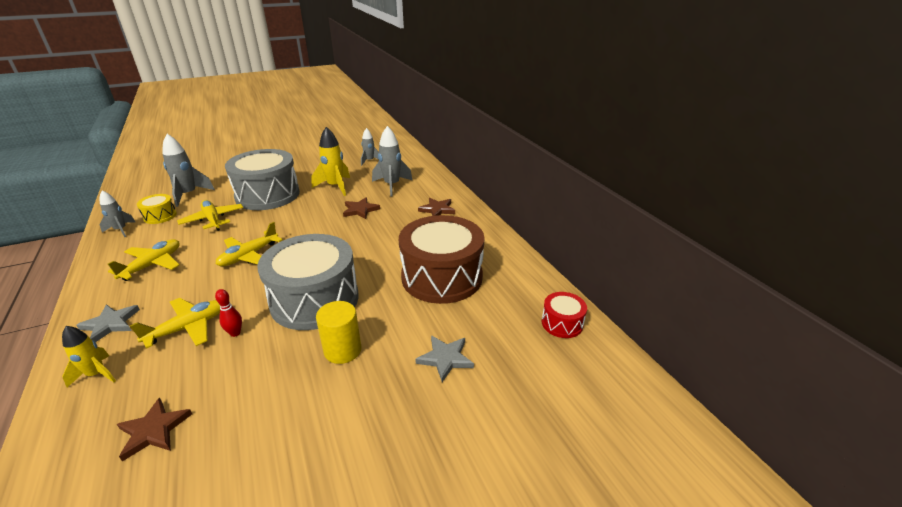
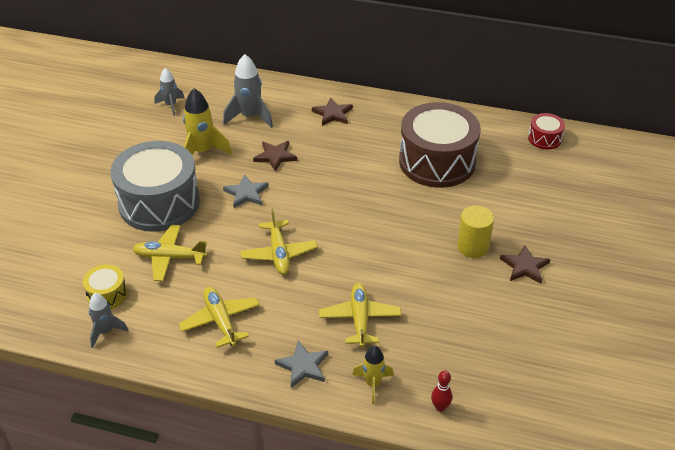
camera: 50 degrees left, 10 degrees up
brown star [117,398,192,461] -> brown star moved to [500,245,550,284]
grey rocket [163,134,215,207] -> none
red bowling pin [215,289,242,337] -> red bowling pin moved to [431,370,452,412]
grey drum [257,234,359,330] -> none
grey star [415,335,474,382] -> grey star moved to [223,174,269,208]

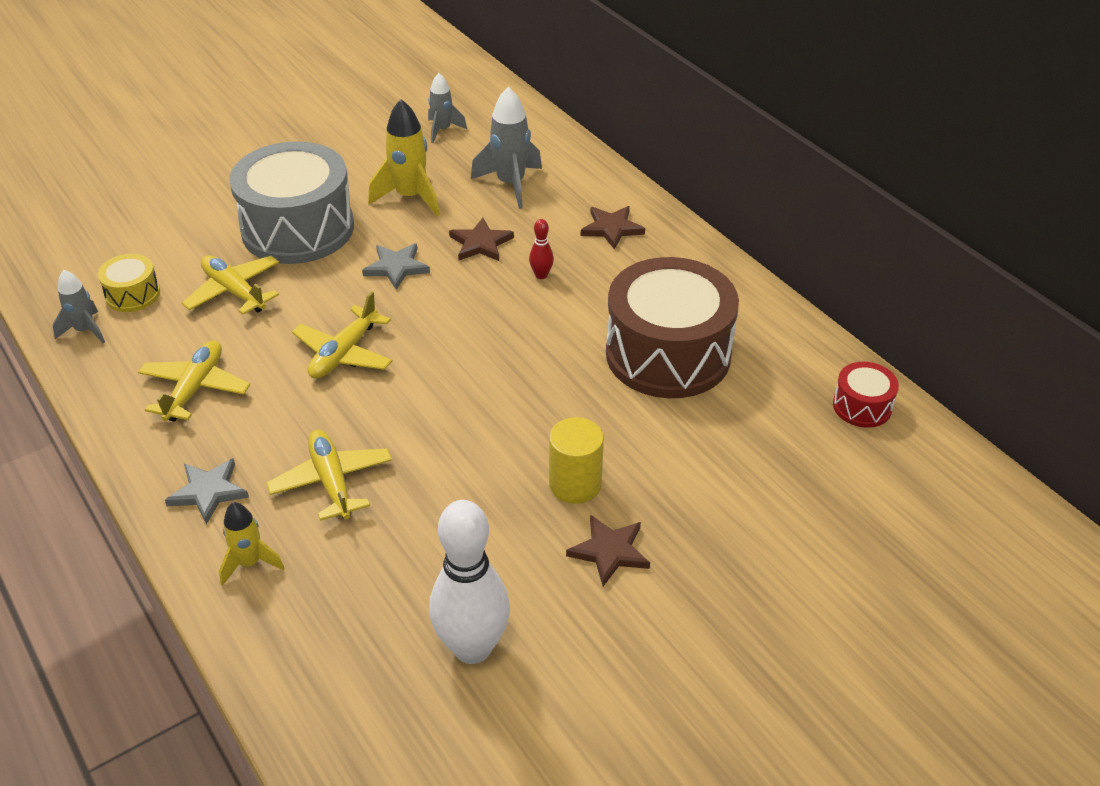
camera: 40 degrees right, 0 degrees up
yellow plane [319,283,401,347] -> yellow plane turned 60 degrees counterclockwise [266,429,392,521]
red bowling pin [431,370,452,412] -> red bowling pin moved to [529,219,554,279]
none -> white bowling pin [429,500,510,664]

